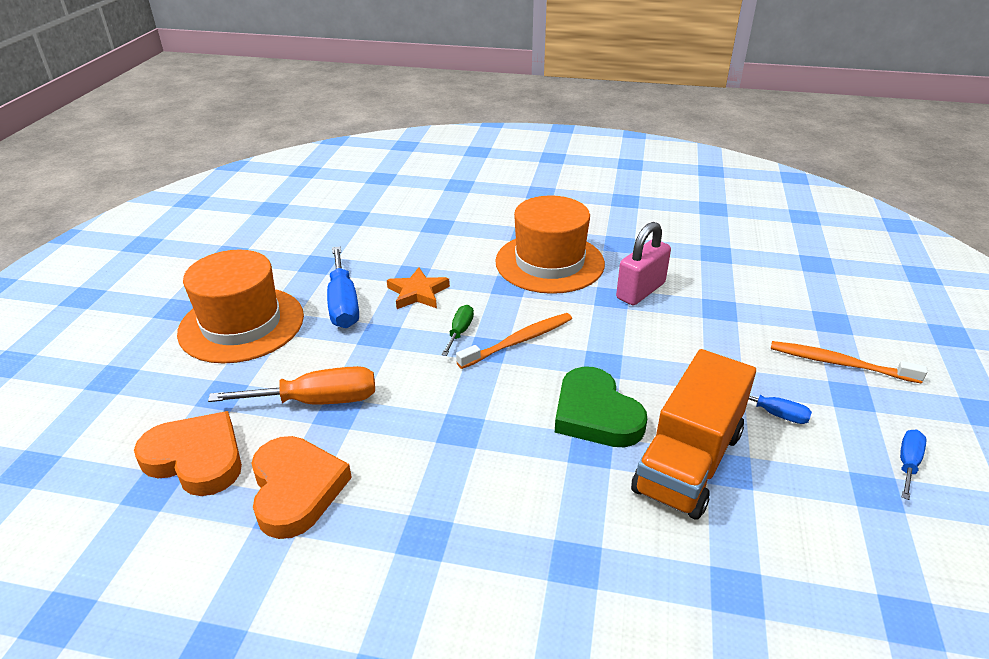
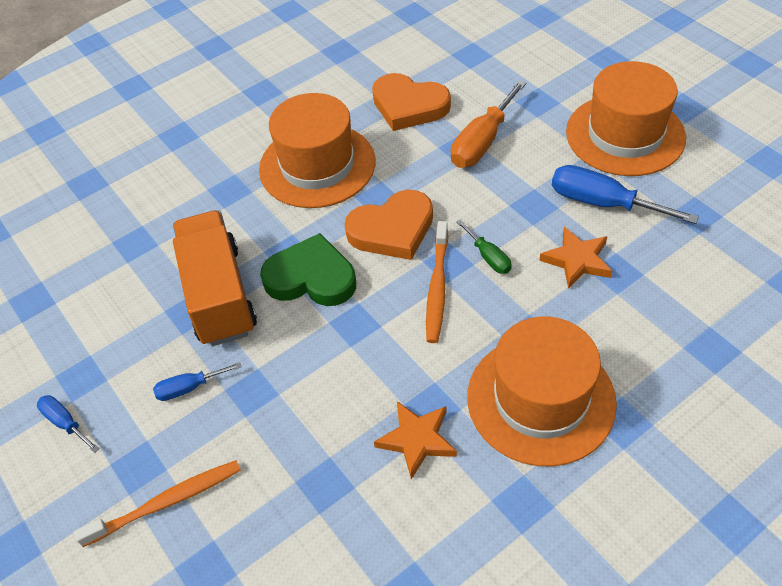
camera: 135 degrees right, 15 degrees up
orange heart [134,411,242,496] -> orange heart moved to [345,190,433,260]
pink padlock [616,222,671,305] -> orange star [374,401,457,480]
blue screwdriver [900,430,926,500] -> blue screwdriver turned 150 degrees clockwise [37,395,100,453]
none -> orange hat [259,93,376,208]

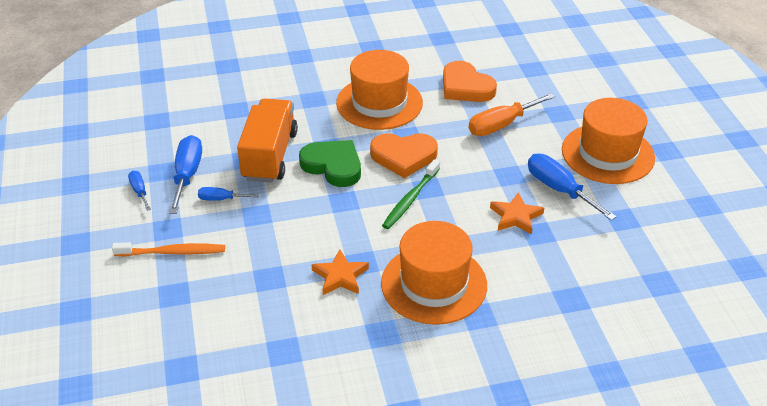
camera: 20 degrees right, 10 degrees down
orange toothbrush [426,221,448,343] -> green toothbrush [382,159,440,229]
green screwdriver [456,219,512,274] -> none
none -> blue screwdriver [169,135,202,214]

